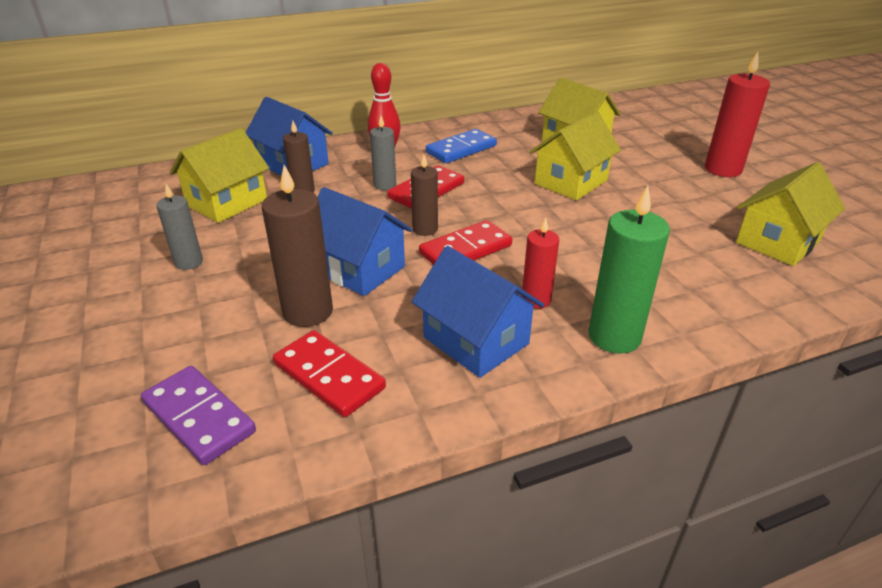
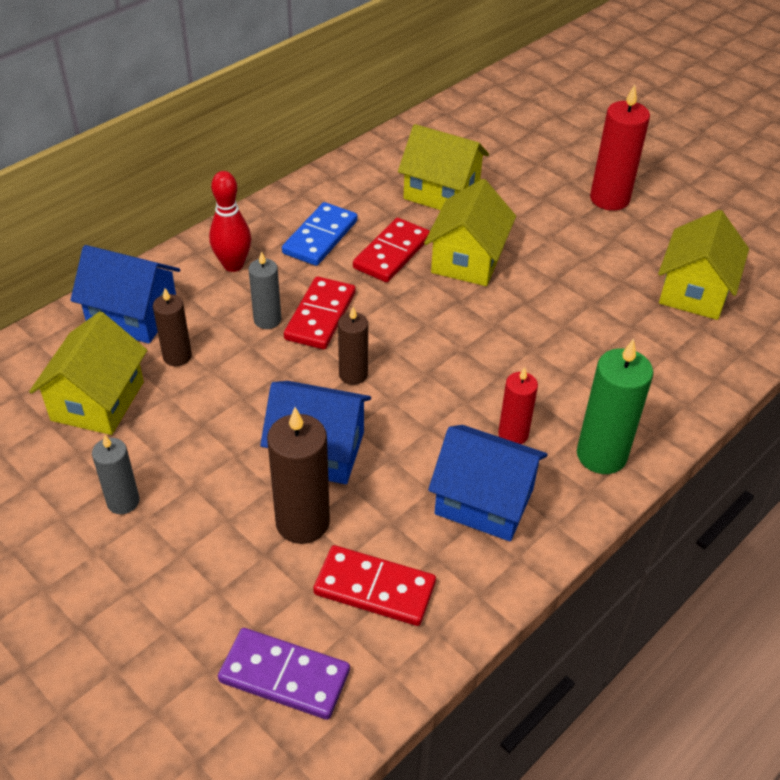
camera: 25 degrees left, 10 degrees up
red domino [419,220,512,265] -> red domino moved to [353,218,430,282]

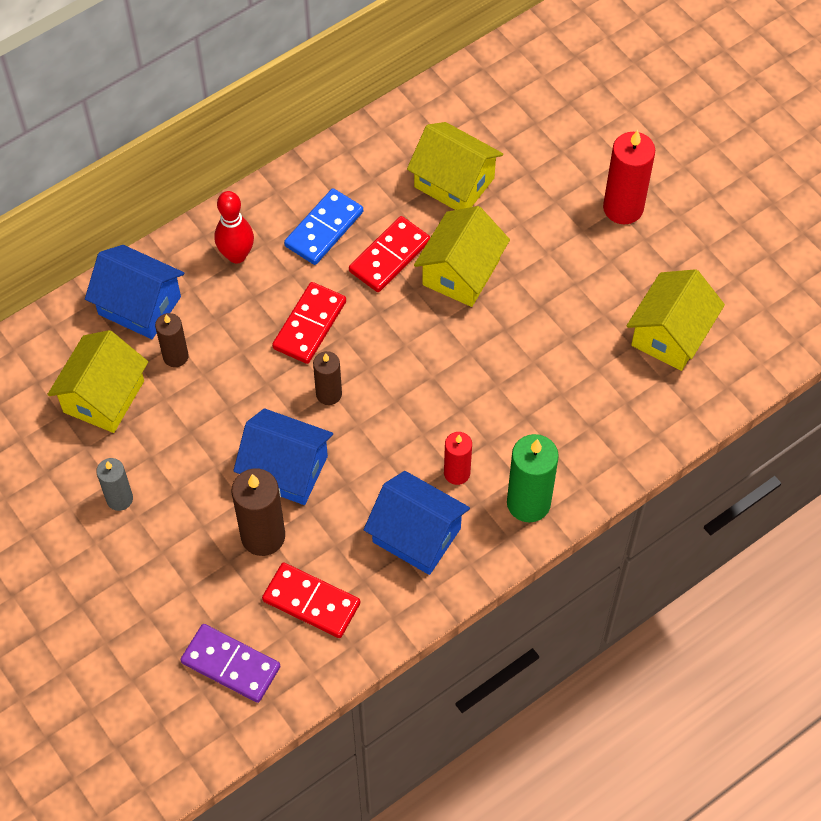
camera: 10 degrees right, 15 degrees up
grey candle [248,251,281,329] -> none

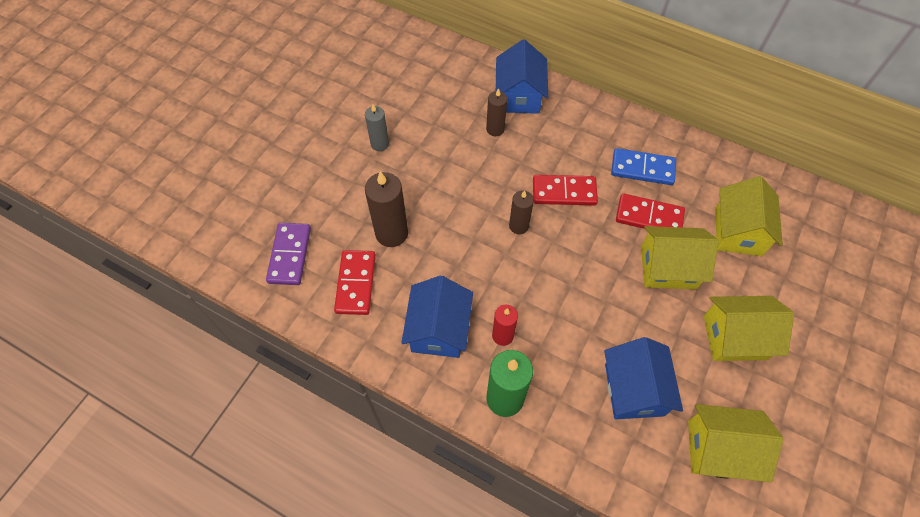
camera: 65 degrees right, 0 degrees up
yellow house [47,330,148,433] -> yellow house moved to [704,296,794,361]
red bowling pin [215,191,254,263] -> none
blue house [233,408,333,505] -> blue house moved to [604,337,683,419]
red candle [603,130,655,224] -> none

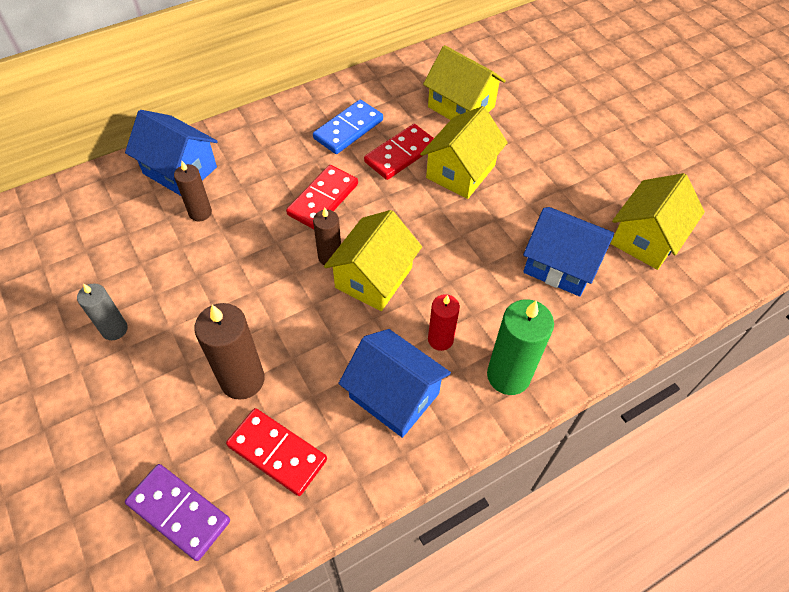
camera: 60 degrees left, 5 degrees down
yellow house [704,296,794,361] -> yellow house moved to [324,210,422,311]

